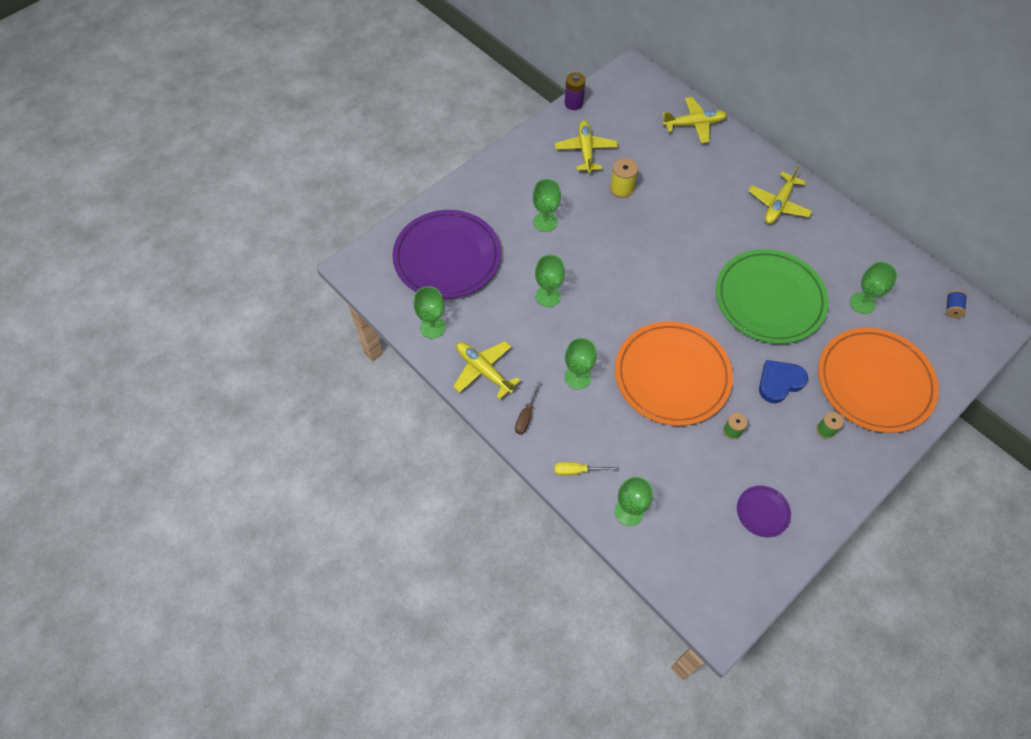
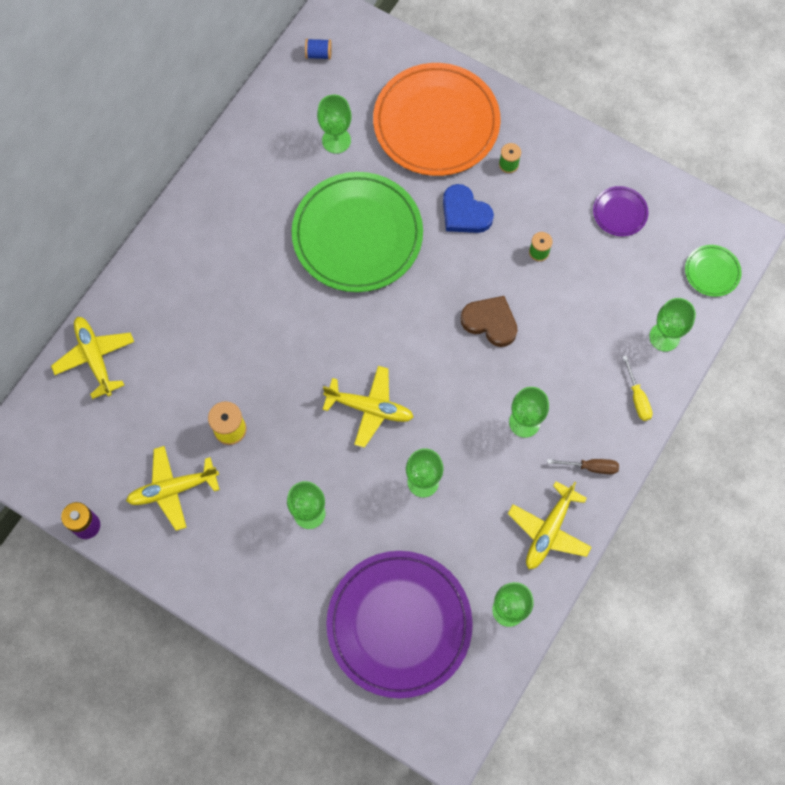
camera: 105 degrees left, 10 degrees up
orange plate [615,321,733,426] -> brown heart [461,296,518,347]
yellow plane [749,166,812,224] -> yellow plane moved to [322,366,414,448]
none -> green plate [685,245,742,297]

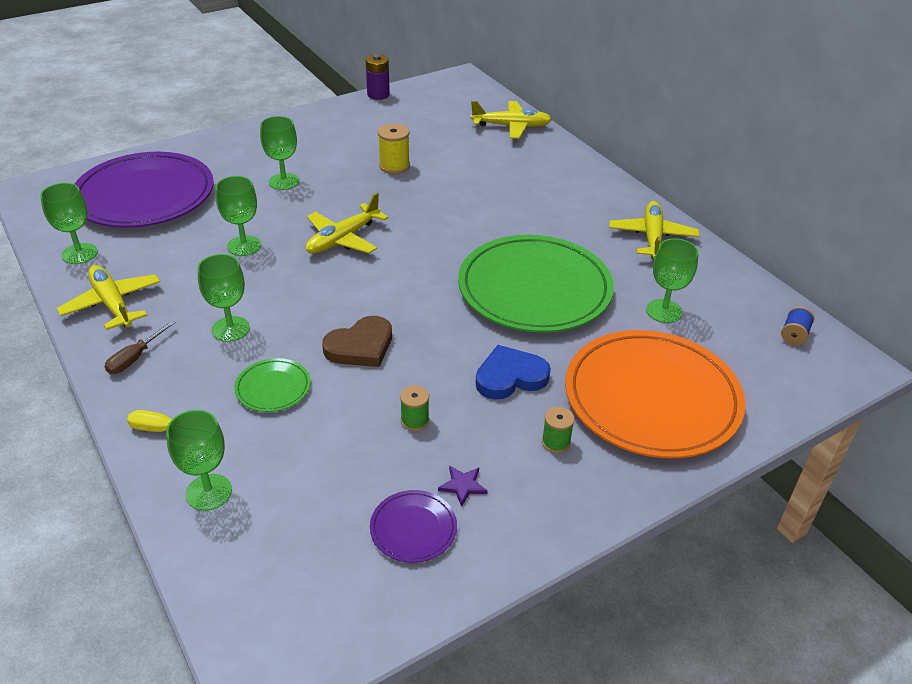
camera: 115 degrees right, 30 degrees down
yellow plane [126,446,220,531] -> yellow plane moved to [609,201,700,259]
green plate [685,245,742,297] -> green plate moved to [234,358,311,412]
none -> purple star [438,466,488,507]

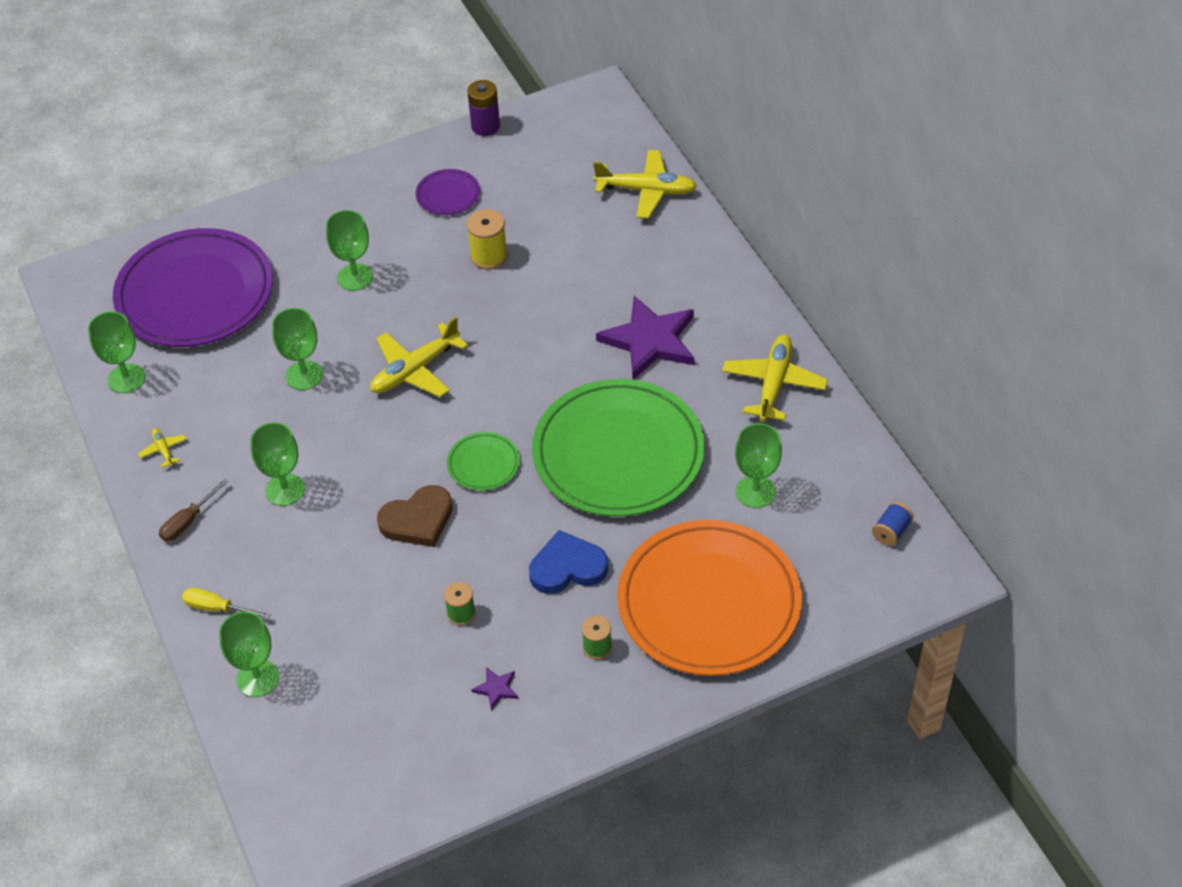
camera: 10 degrees right, 10 degrees up
yellow plane [57,265,160,330] -> yellow plane [138,428,187,468], size x0.46
green plate [234,358,311,412] -> green plate moved to [447,432,520,491]
purple plate [370,490,457,563] -> purple plate moved to [416,169,480,215]
none -> purple star [596,296,694,380]

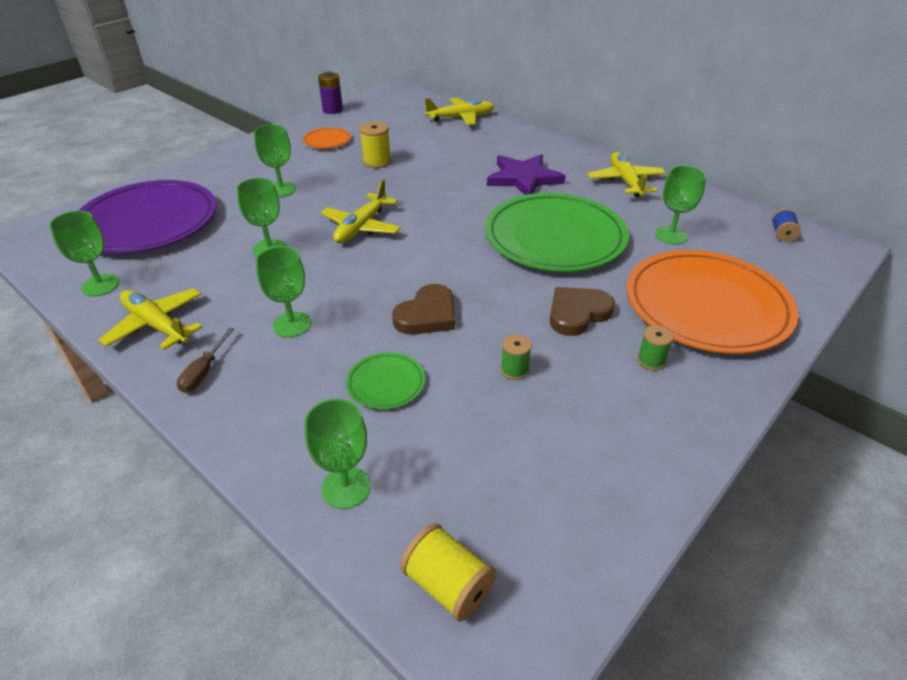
camera: 25 degrees left, 10 degrees down
yellow plane [138,428,187,468] -> yellow plane [99,288,203,350], size x2.15
yellow screwdriver [182,588,271,619] -> none
purple plate [416,169,480,215] -> orange plate [303,127,351,149]
green plate [447,432,520,491] -> green plate moved to [346,352,425,409]
purple star [471,667,518,710] -> none
blue heart [529,530,608,594] -> brown heart [550,287,615,336]
none -> yellow spool [400,523,496,622]

